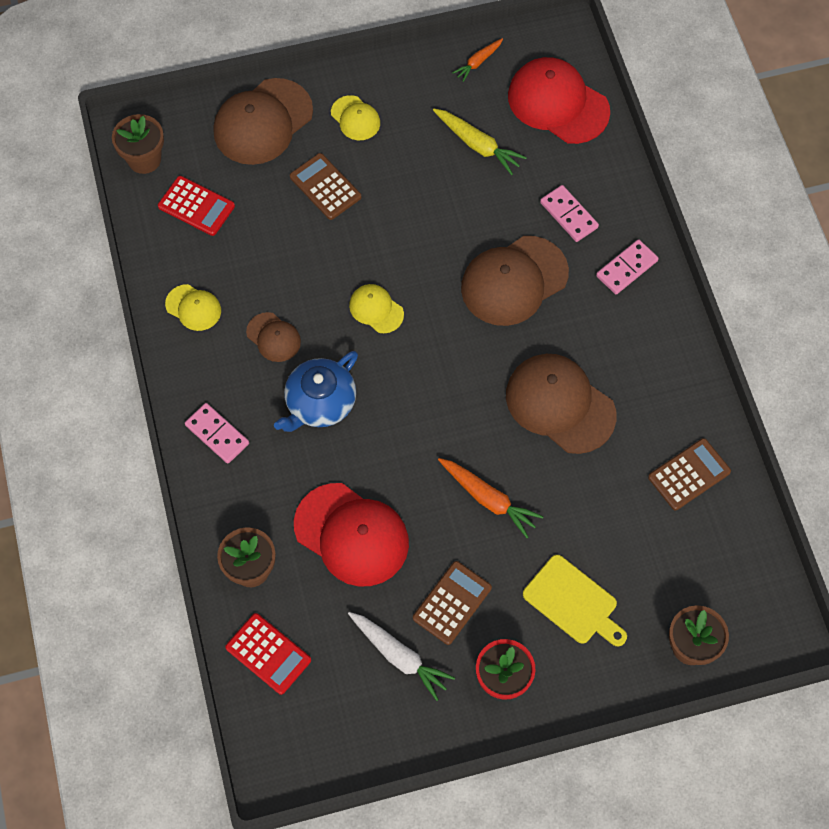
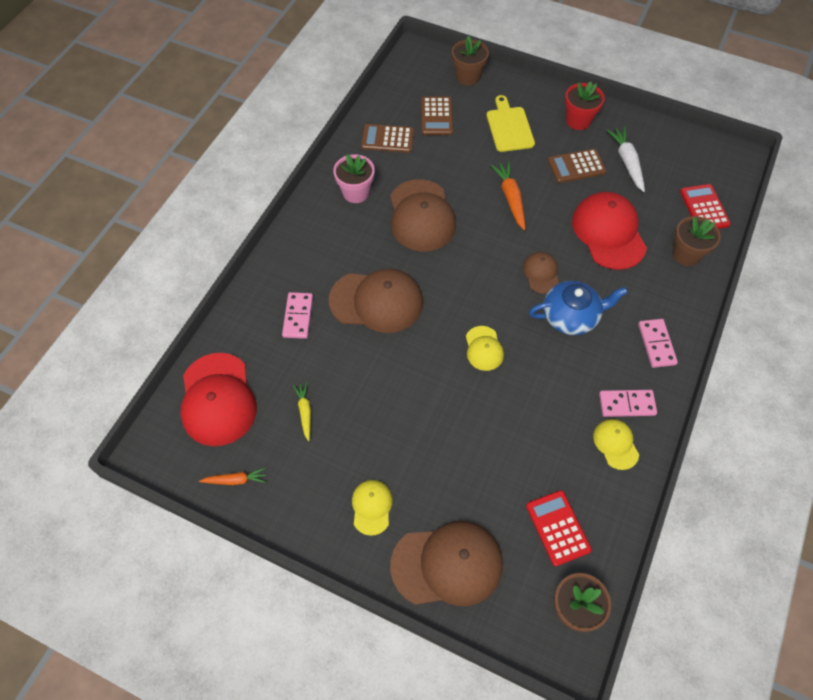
camera: 140 degrees left, 5 degrees down
brown cap [246,312,301,362] -> brown cap moved to [523,252,559,294]
brown calculator [290,153,362,220] -> brown calculator moved to [421,96,453,135]
yellow carrot [433,109,527,175] -> yellow carrot [293,382,311,441], size x0.62
pink domino [596,239,659,295] -> pink domino moved to [599,390,657,417]
none -> pink flower pot [333,154,375,203]

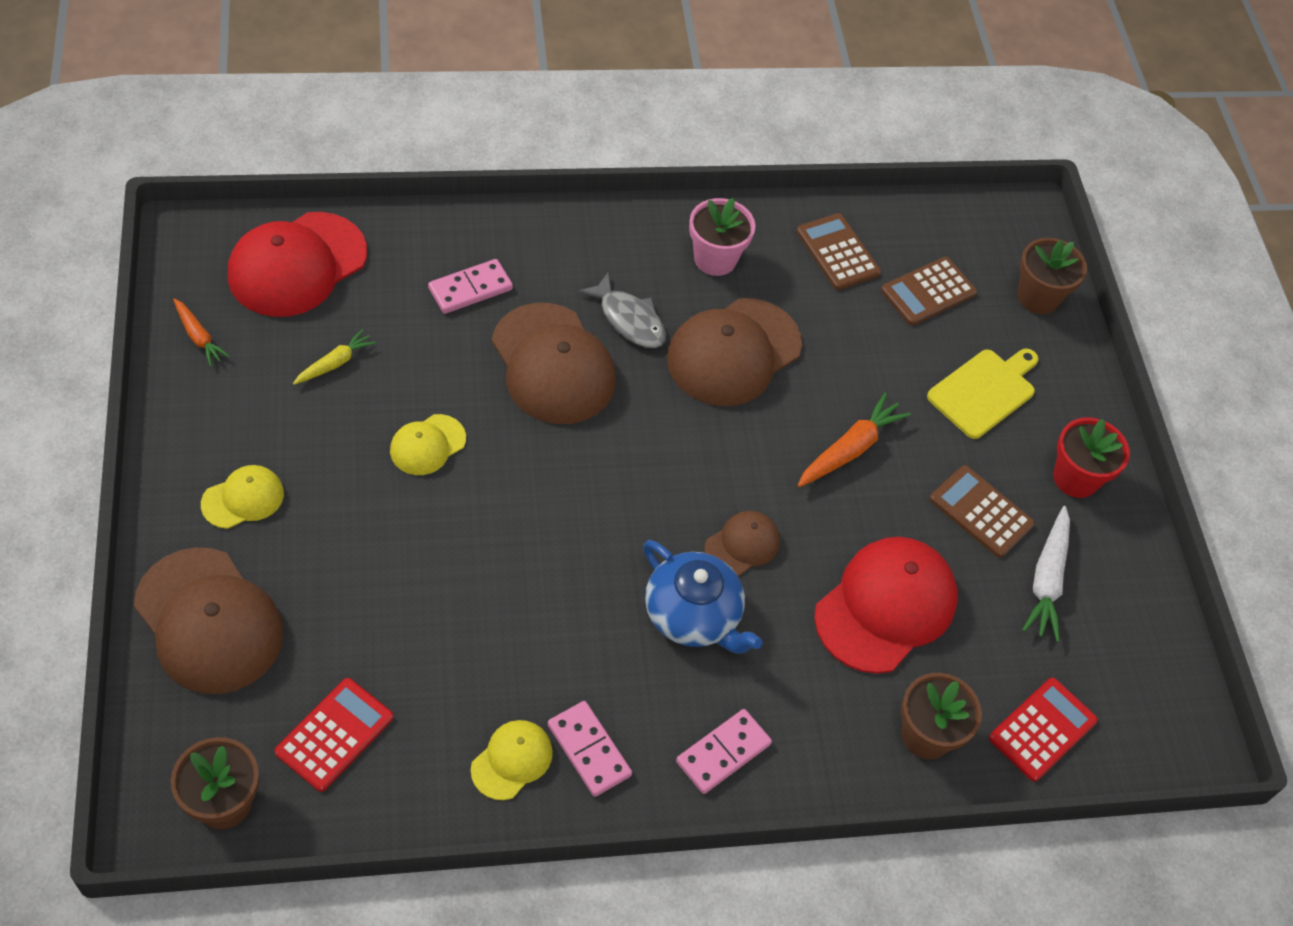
camera: 50 degrees right, 5 degrees down
yellow cap [466,326,504,371] -> yellow cap moved to [390,414,466,475]
white carrot [607,127,645,192] -> white carrot turned 150 degrees clockwise [1022,506,1070,642]
none -> grey fish [578,273,666,348]

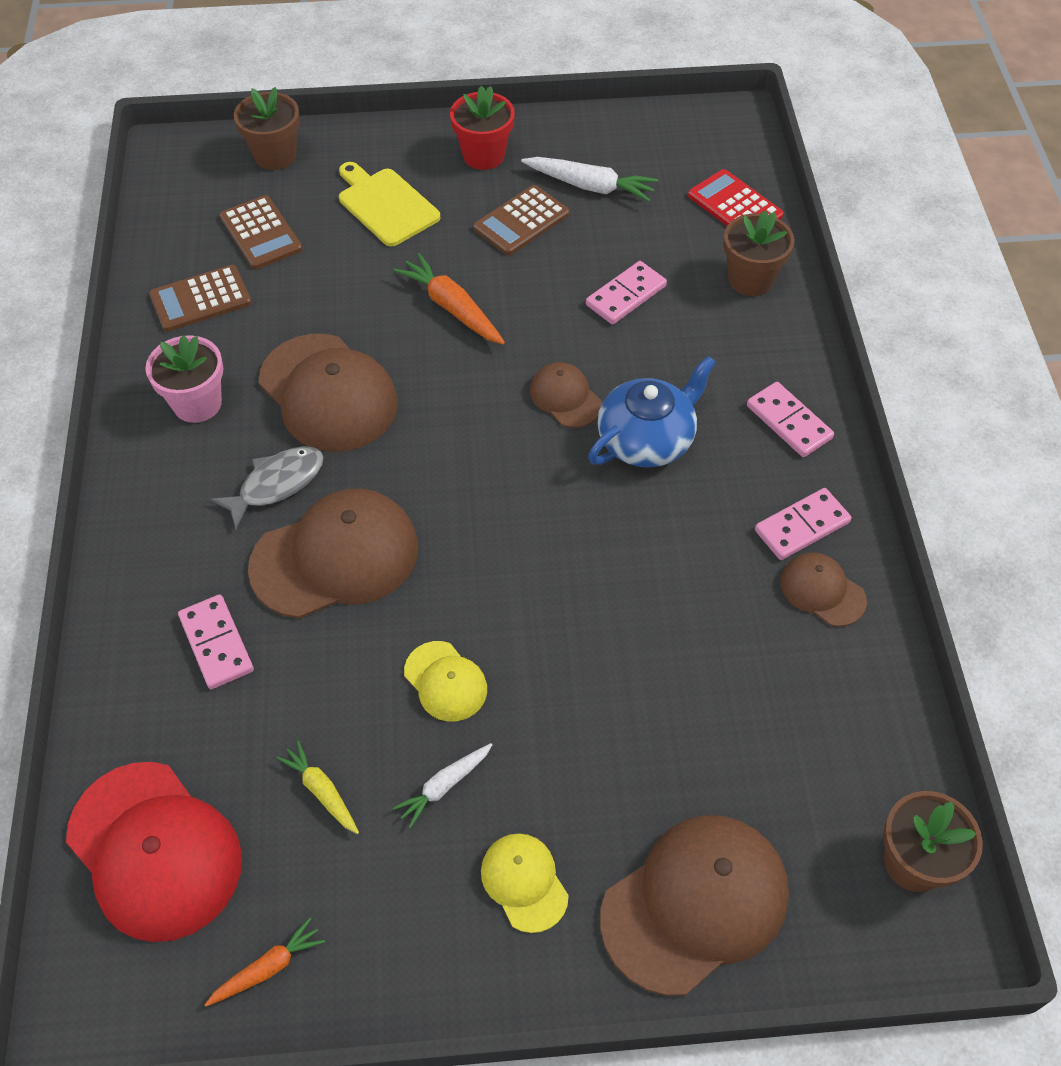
camera: 80 degrees left, 0 degrees up
red calculator [275,678,393,792] -> none
yellow cap [471,720,553,800] -> brown cap [781,552,867,627]
red cap [814,537,958,674] -> pink domino [586,261,667,325]
none -> white carrot [392,743,493,828]

